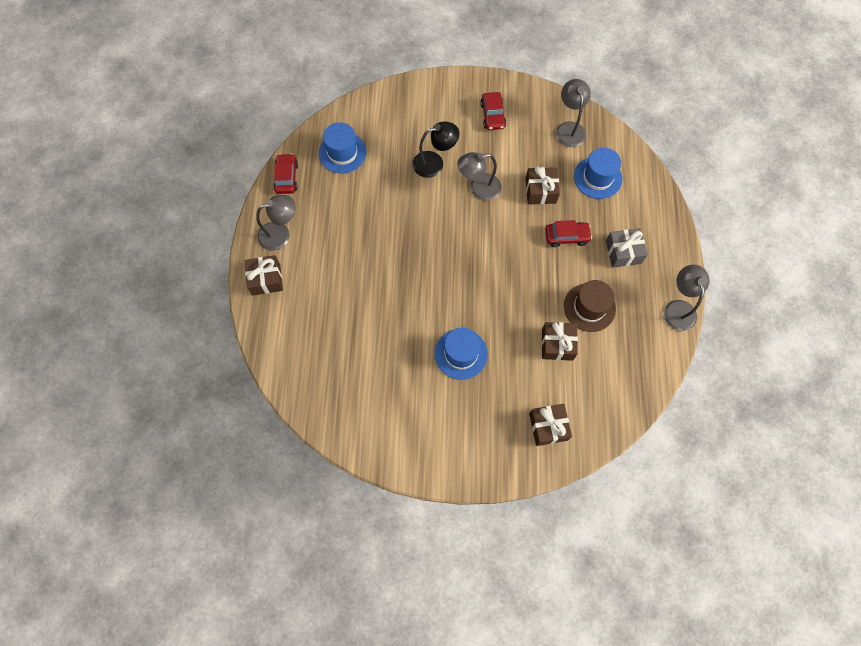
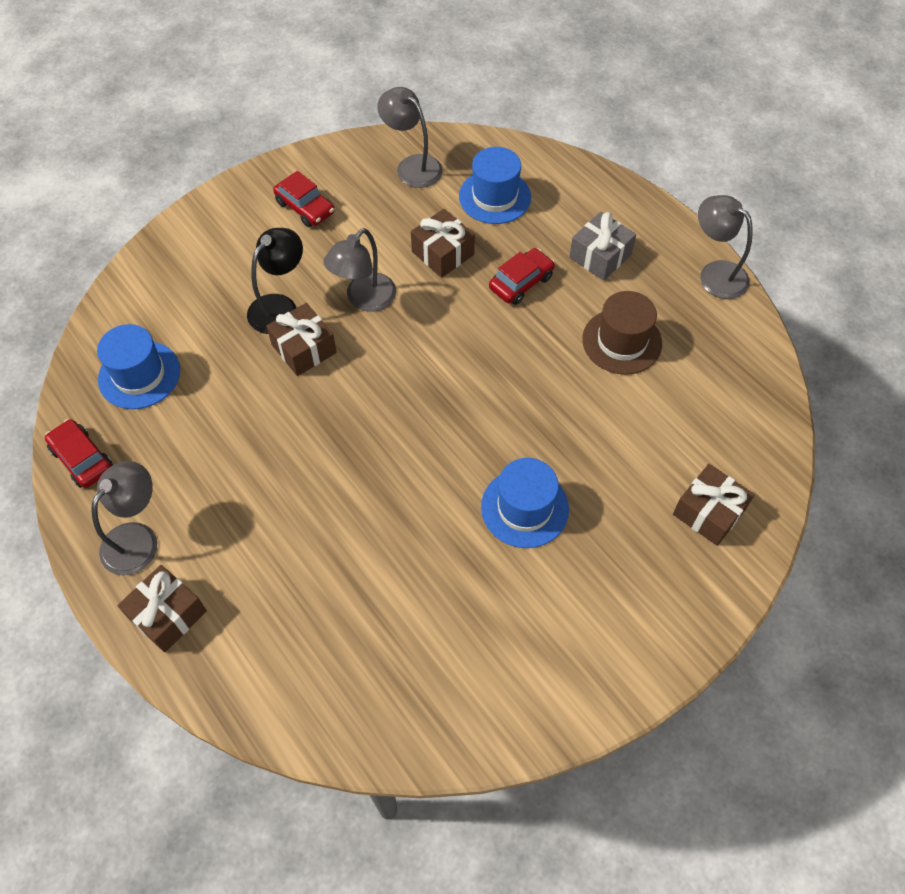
camera: 40 degrees left, 10 degrees down
brown gift [542,322,578,361] -> brown gift moved to [266,303,337,376]

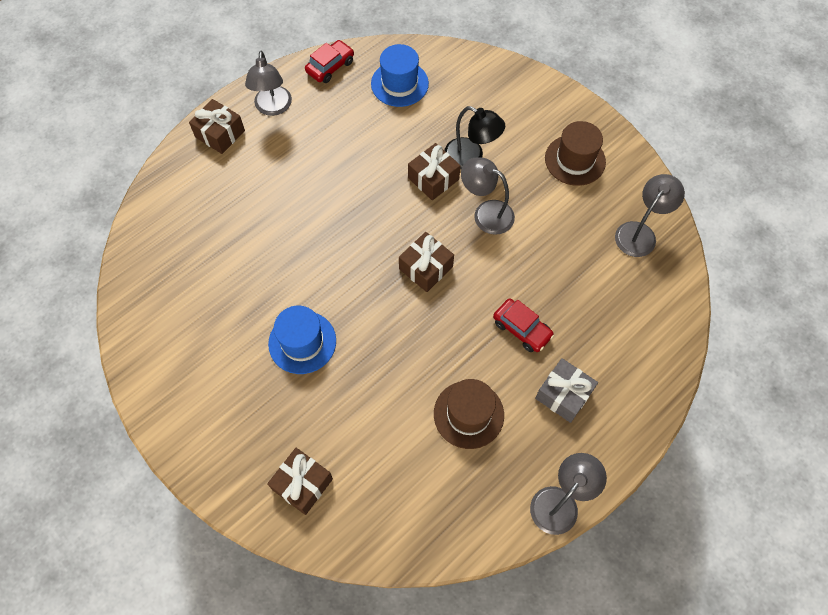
camera: 85 degrees right, 5 degrees up
grey lamp [91,461,157,575] -> grey lamp turned 60 degrees clockwise [245,51,292,116]
red car [273,171,335,227] -> brown hat [545,121,606,186]
brown gift [411,209,475,278] -> brown gift moved to [399,232,454,292]
blue hat [459,147,531,224] -> none

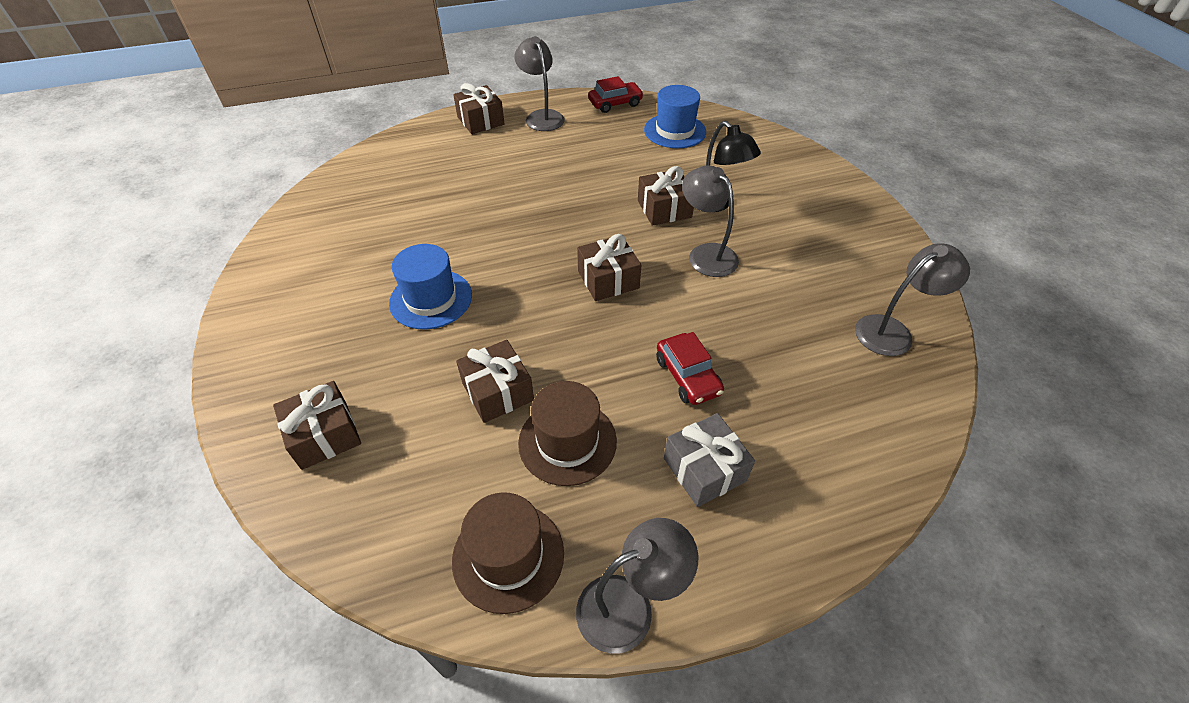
camera: 25 degrees right, 15 degrees down
grey lamp [245,51,292,116] -> grey lamp turned 135 degrees clockwise [514,36,565,131]
brown hat [545,121,606,186] -> brown hat moved to [452,492,564,614]
none -> brown gift [456,340,534,423]

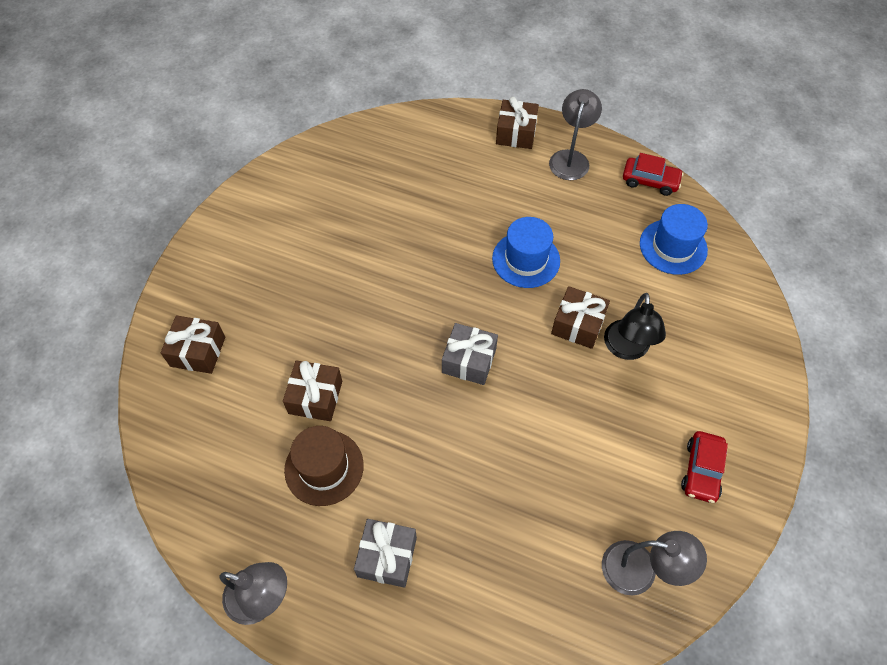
camera: 40 degrees right, 10 degrees up
blue hat [389,244,472,330] -> blue hat moved to [492,217,560,288]
brown hat [452,492,564,614] -> none
brown gift [577,234,641,301] -> grey gift [442,323,498,385]
red car [656,332,724,405] -> red car moved to [681,431,728,503]
grey lamp [682,165,739,277] -> none

